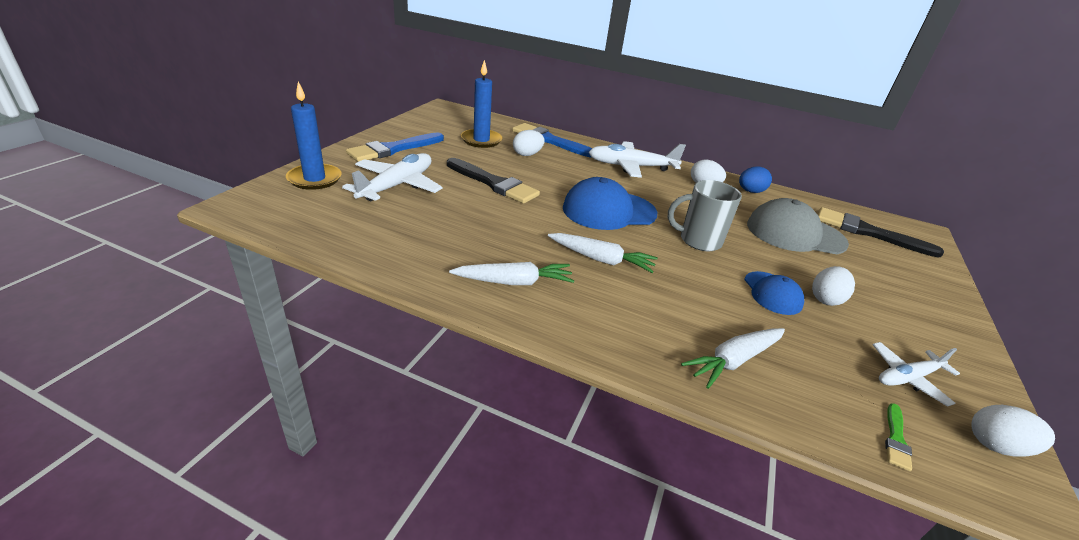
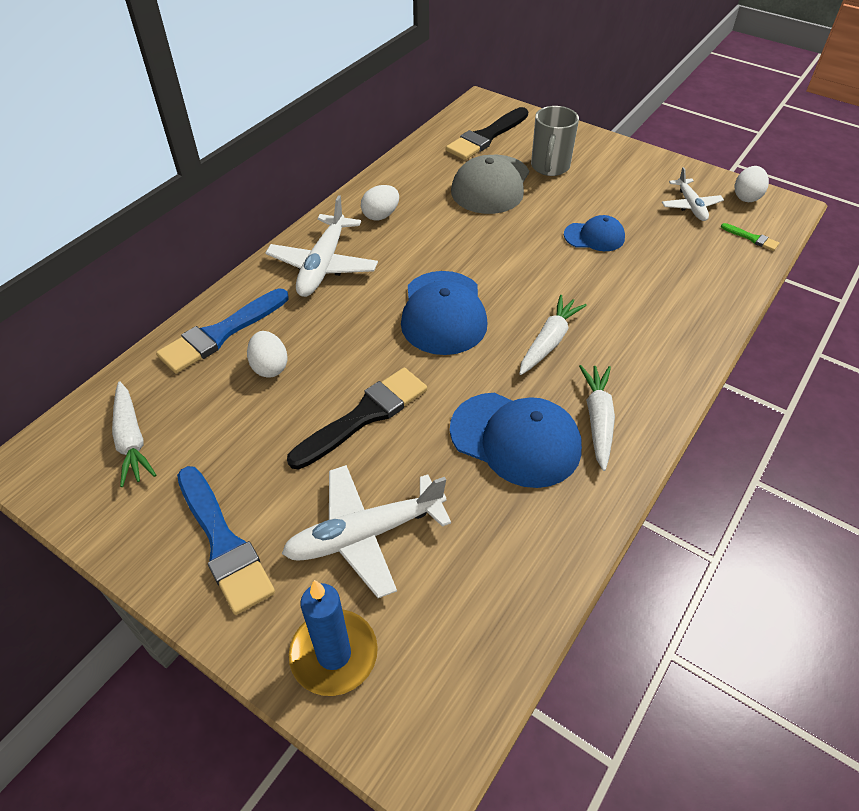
camera: 75 degrees left, 15 degrees up
white plane [342,153,443,201] -> white plane turned 60 degrees counterclockwise [282,465,451,598]
blue candle [461,60,502,148] -> none
grey mug [668,180,742,251] -> grey mug moved to [531,106,579,176]
white carrot [681,328,785,389] -> white carrot moved to [112,381,156,487]
blue egg [739,167,772,193] -> none
white egg [812,266,855,306] -> none
none -> blue cap [450,393,582,488]

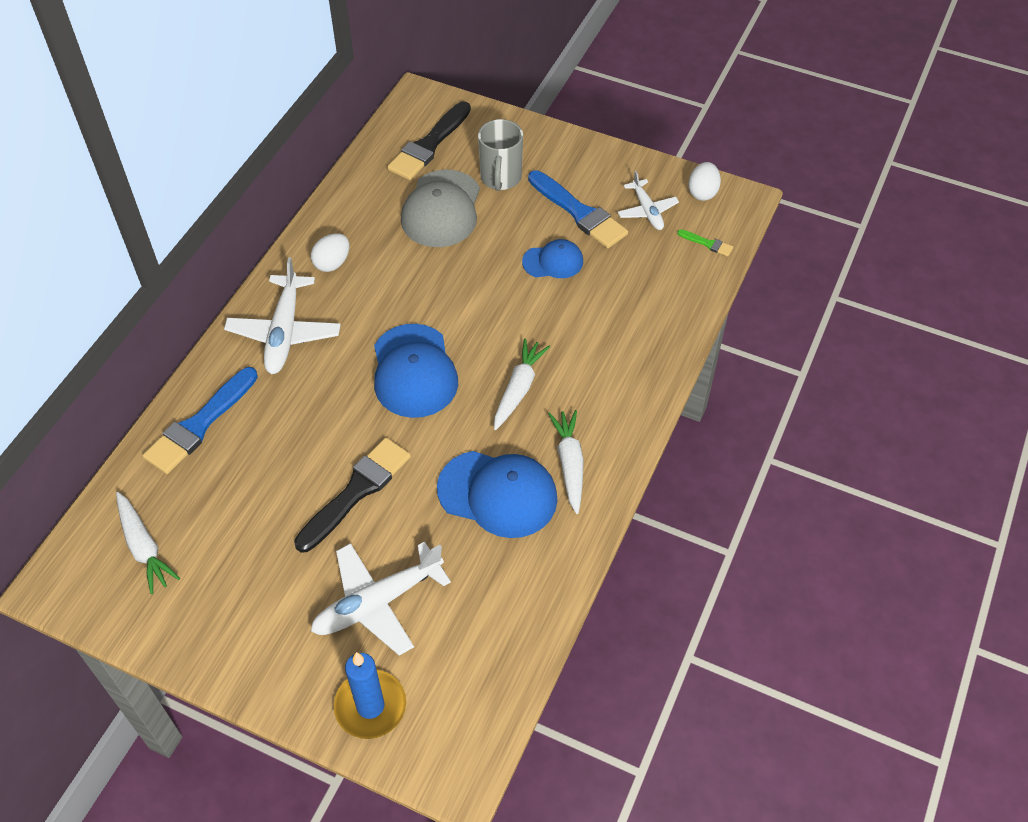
camera: 10 degrees left, 5 degrees up
blue brush [177,466,275,615] -> blue brush moved to [528,170,628,248]
white egg [247,331,287,378] -> none

